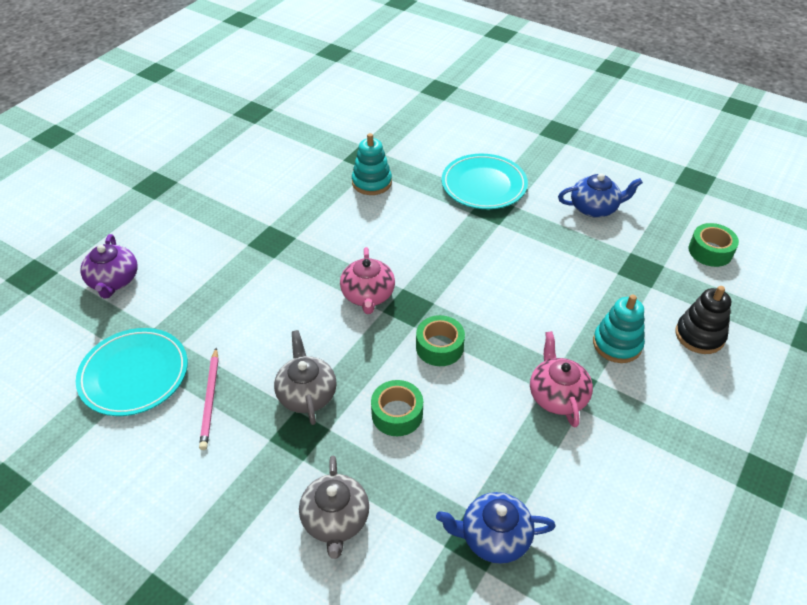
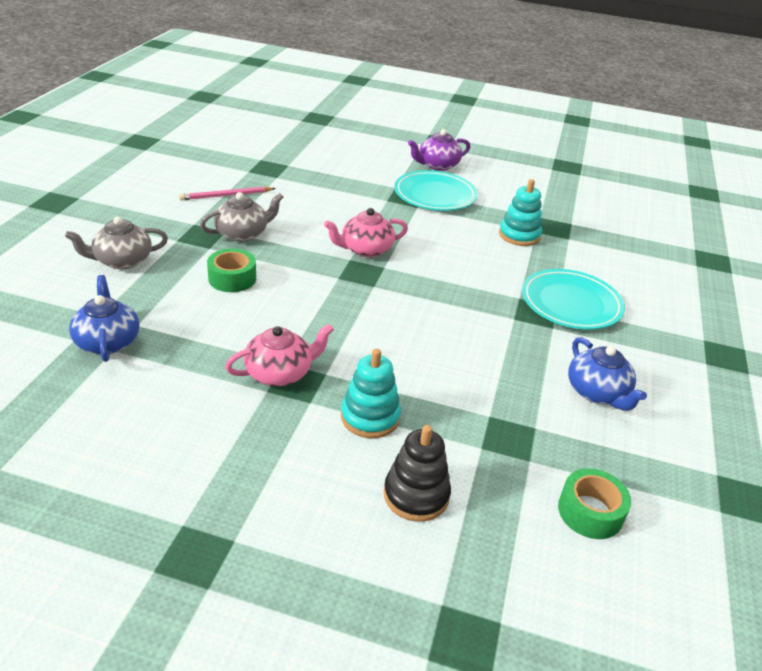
camera: 70 degrees right, 10 degrees down
turquoise plate [76,328,188,416] -> turquoise plate moved to [394,170,478,211]
purple teapot [81,234,138,299] -> purple teapot moved to [408,129,470,171]
green tape [416,315,465,366] -> none

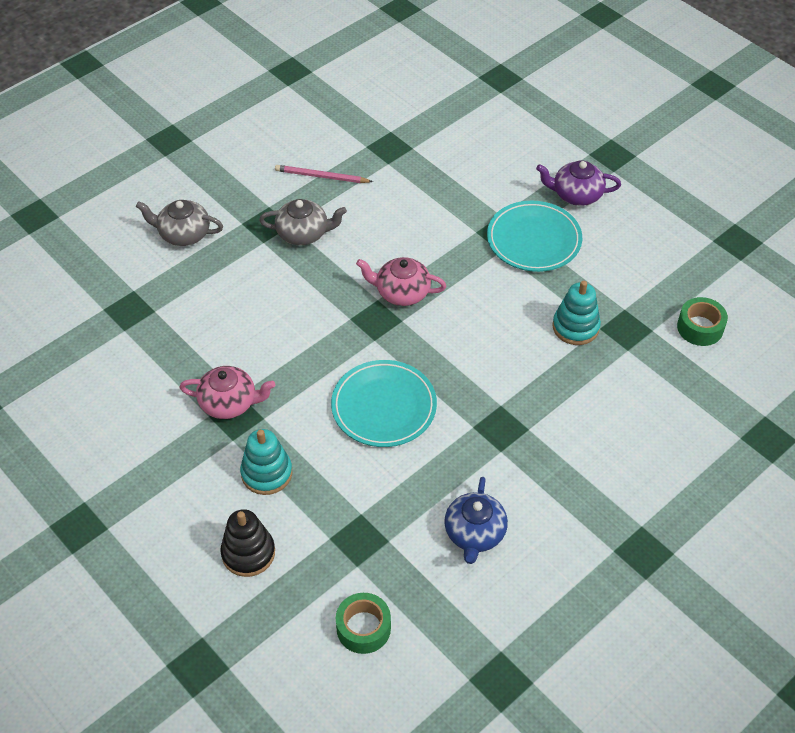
camera: 35 degrees right, 15 degrees up
blue teapot [69,275,140,362] -> none
green tape [207,248,256,292] -> green tape moved to [677,297,728,346]
turquoise plate [522,269,625,330] -> turquoise plate moved to [331,360,437,447]

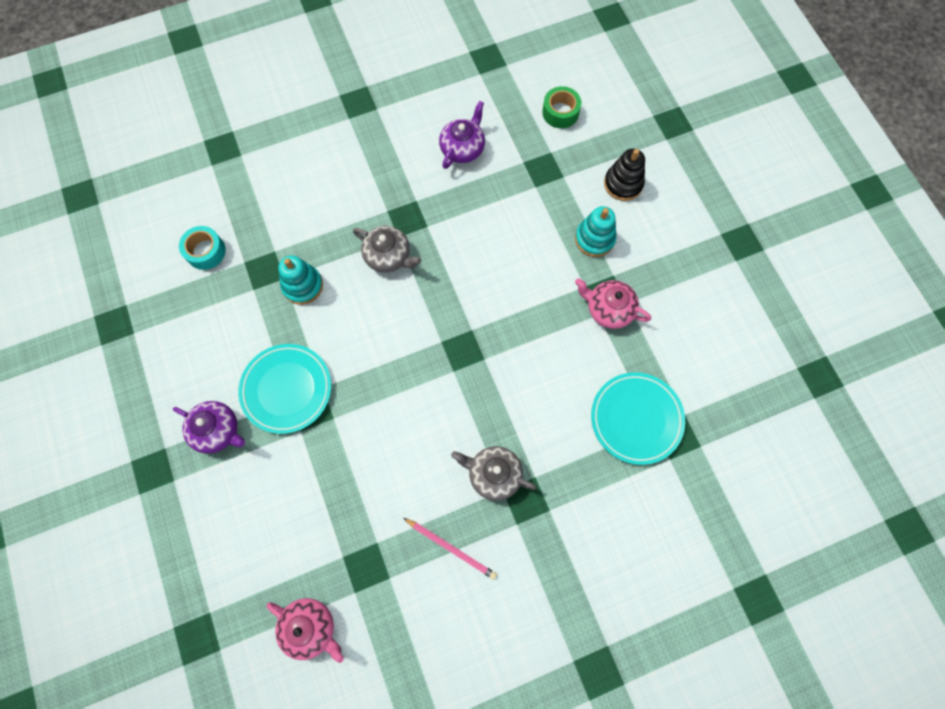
camera: 160 degrees left, 20 degrees up
grey teapot [136,200,223,246] -> grey teapot moved to [353,226,421,273]
turquoise plate [331,360,437,447] -> turquoise plate moved to [591,372,685,465]
pink teapot [356,257,446,306] -> pink teapot moved to [267,598,344,663]
blue teapot [444,477,508,564] -> purple teapot [439,101,485,169]
green tape [677,297,728,346] -> turquoise tape [179,226,226,270]

